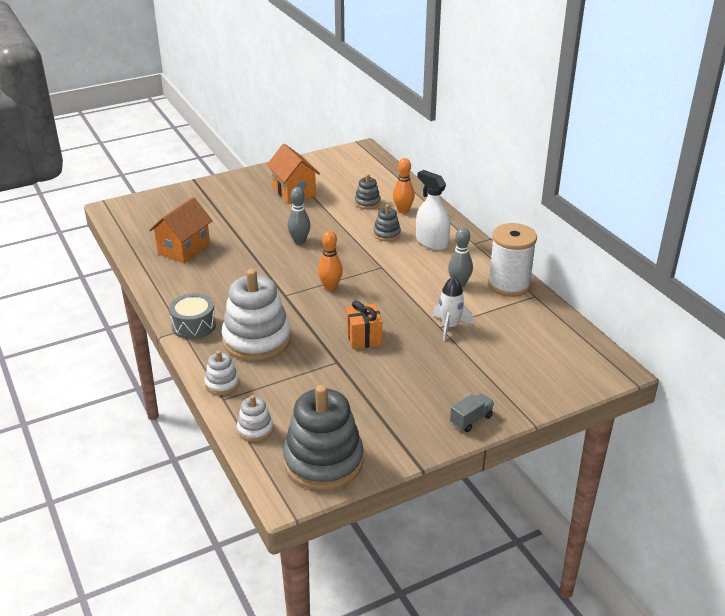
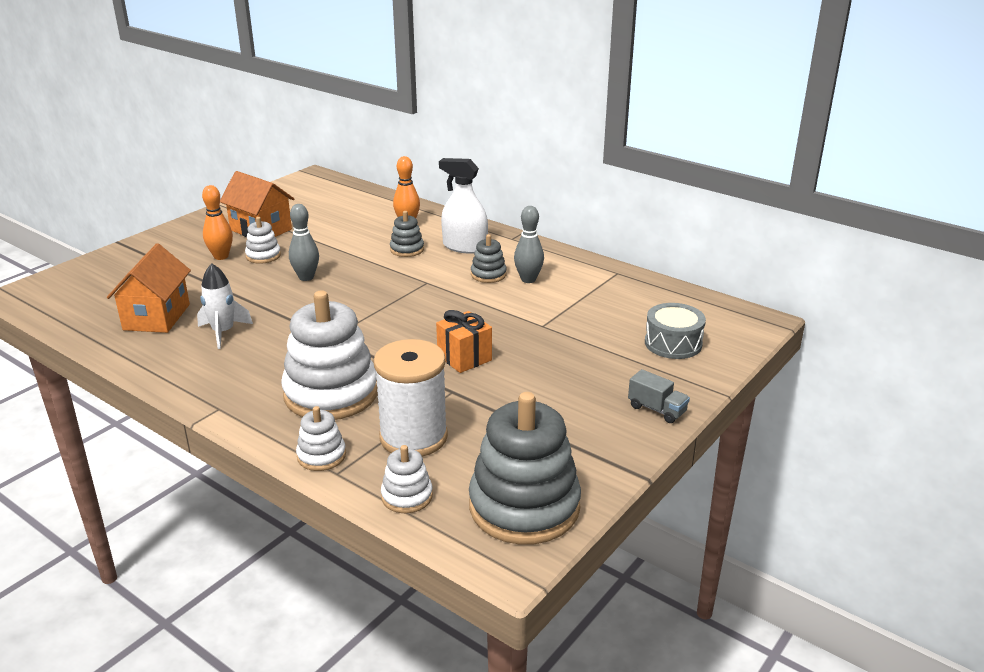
camera: 25 degrees left, 5 degrees down
grey drum [169,293,216,339] -> grey drum moved to [645,303,706,359]
orange bowling pin [318,230,343,291] -> orange bowling pin moved to [202,185,233,260]
grey stacking toy [355,174,381,209] -> grey stacking toy moved to [471,234,507,283]
white rocket [432,276,474,341] -> white rocket moved to [197,263,253,349]
grey truck [450,393,494,432] -> grey truck turned 105 degrees clockwise [628,369,690,423]
white spool [488,223,537,297] -> white spool moved to [374,339,448,457]
none -> white stacking toy [245,217,281,264]

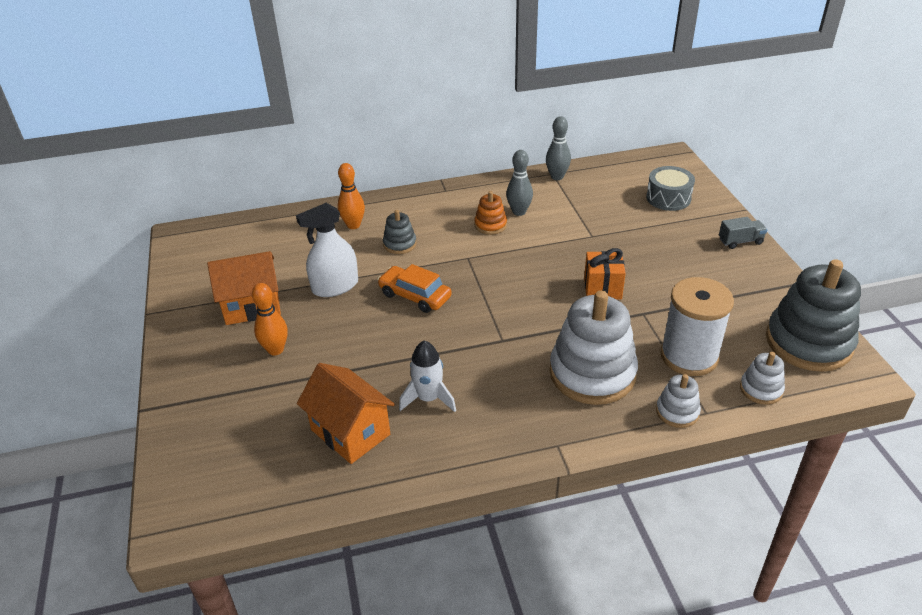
camera: 50 degrees left, 10 degrees up
white stacking toy [245,217,281,264] -> none
grey bowling pin [289,204,319,281] -> grey bowling pin moved to [546,116,571,180]
white spray bottle [439,158,488,254] -> white spray bottle moved to [296,203,358,297]
grey stacking toy [471,234,507,283] -> orange stacking toy [474,191,507,235]
none -> orange car [377,264,452,313]

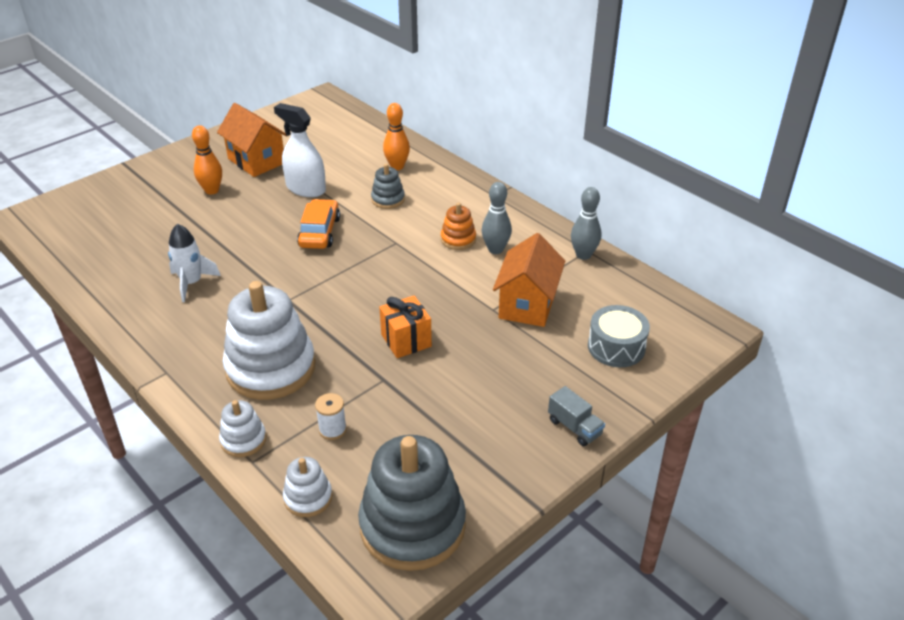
camera: 60 degrees right, 0 degrees up
orange house [297,363,395,464] -> orange house moved to [493,233,565,327]
white spool [660,277,734,376] -> white spool [315,393,347,440], size x0.43

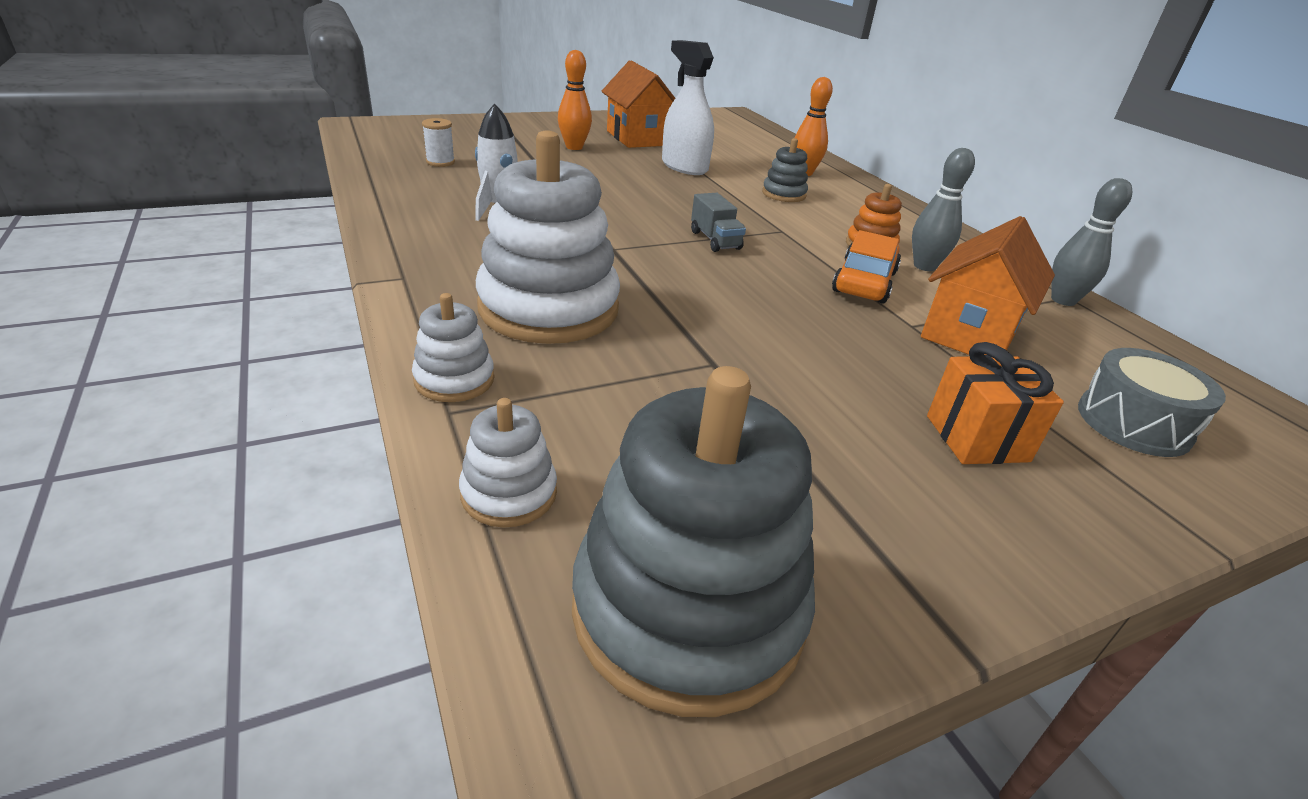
camera: 15 degrees right, 5 degrees down
orange car [297,199,340,249] -> orange car moved to [832,230,901,304]
white spool [315,393,347,440] -> white spool moved to [422,118,455,167]
orange gift [379,296,432,358] -> orange gift moved to [927,342,1064,464]
grey truck [548,386,605,446] -> grey truck moved to [691,193,746,252]

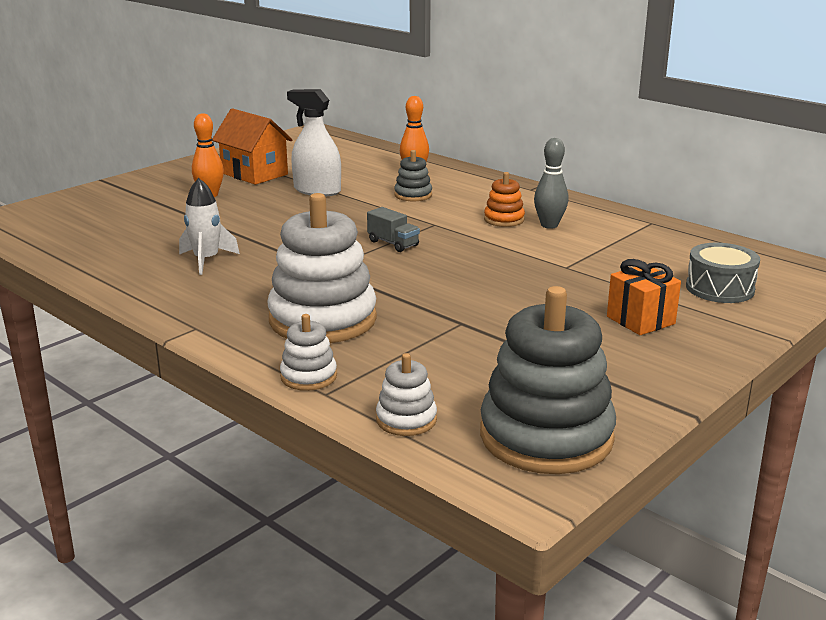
camera: 20 degrees left, 10 degrees down
white spool [422,118,455,167] -> none
orange car [832,230,901,304] -> none
orange house [921,216,1055,355] -> none
grey bowling pin [1051,178,1132,306] -> none

